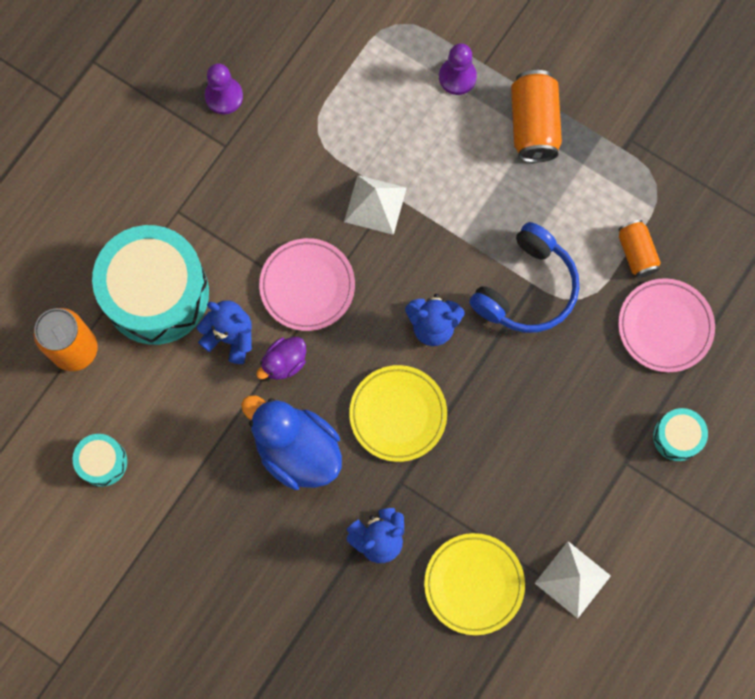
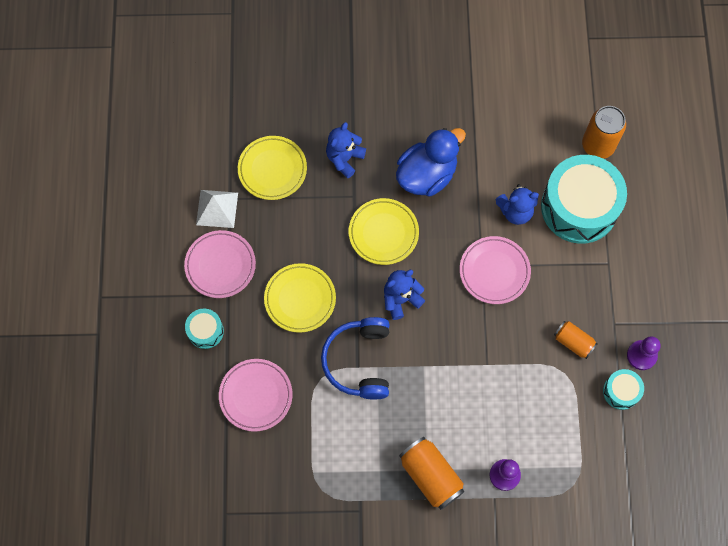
camera: 145 degrees right, 5 degrees down
turquoise drum [73,434,127,487] -> turquoise drum moved to [603,369,644,410]
blue duck [241,395,342,490] -> blue duck turned 45 degrees counterclockwise [396,128,466,196]
purple duck [256,337,306,380] -> none
white pyramid [344,175,407,235] -> none
orange can [618,220,661,278] -> orange can moved to [554,321,597,359]
none -> pink plate [184,230,256,298]
none -> yellow plate [264,263,336,333]

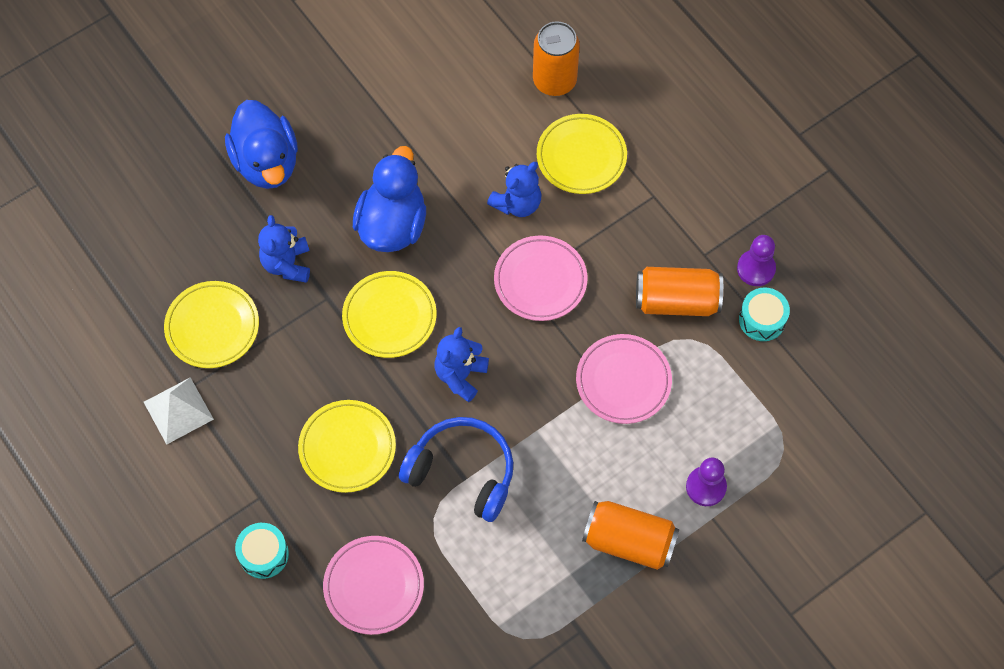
camera: 35 degrees left, 5 degrees down
pink plate [184,230,256,298] -> pink plate moved to [576,334,672,424]
blue headphones [321,317,390,399] -> blue headphones turned 150 degrees clockwise [399,417,513,522]
turquoise drum [541,155,627,244] -> yellow plate [537,114,627,194]
orange can [554,321,597,359] -> orange can [636,267,723,316], size x1.61
none -> blue duck [225,100,298,189]

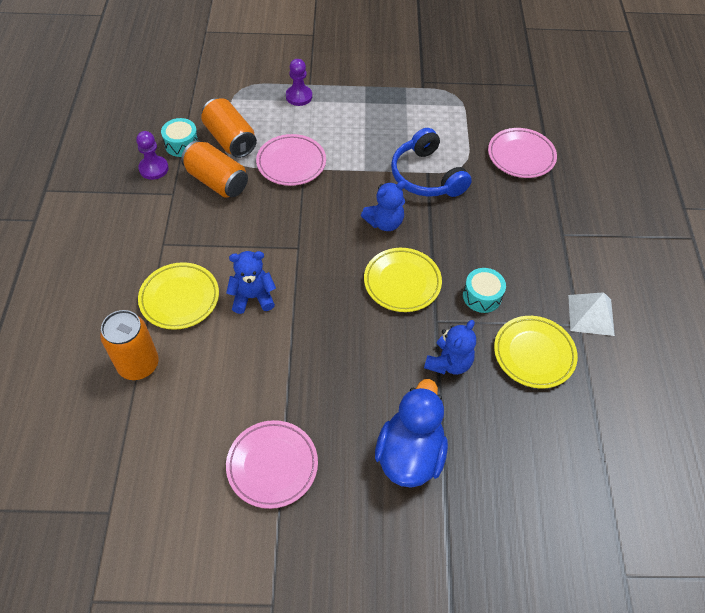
camera: 145 degrees left, 10 degrees down
turquoise drum [235,523,289,579] -> turquoise drum moved to [463,268,506,313]
yellow plate [298,400,396,493] -> none
blue duck [353,146,426,252] -> none
pink plate [494,235,587,321] -> pink plate moved to [226,420,318,509]
orange can [582,501,680,570] -> orange can moved to [201,98,257,158]

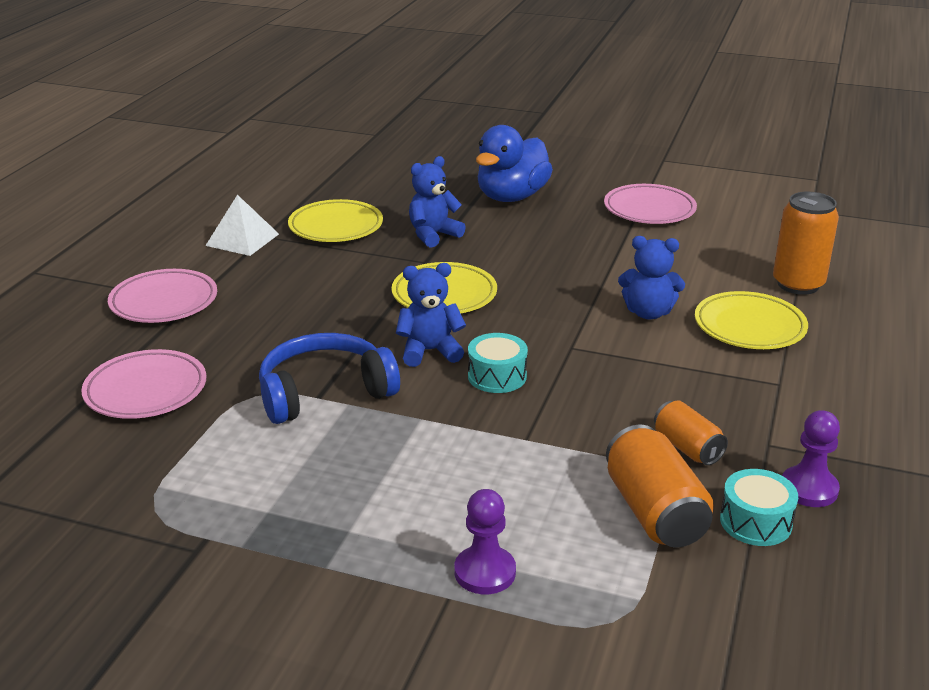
camera: 160 degrees left, 25 degrees down
orange can [181,140,248,198] -> orange can [654,400,728,465], size x0.62
pink plate [256,134,326,186] -> pink plate moved to [108,269,217,323]
blue headphones [391,128,472,197] -> blue headphones turned 105 degrees counterclockwise [259,333,400,424]
turquoise drum [463,268,506,313] -> turquoise drum moved to [468,333,528,393]

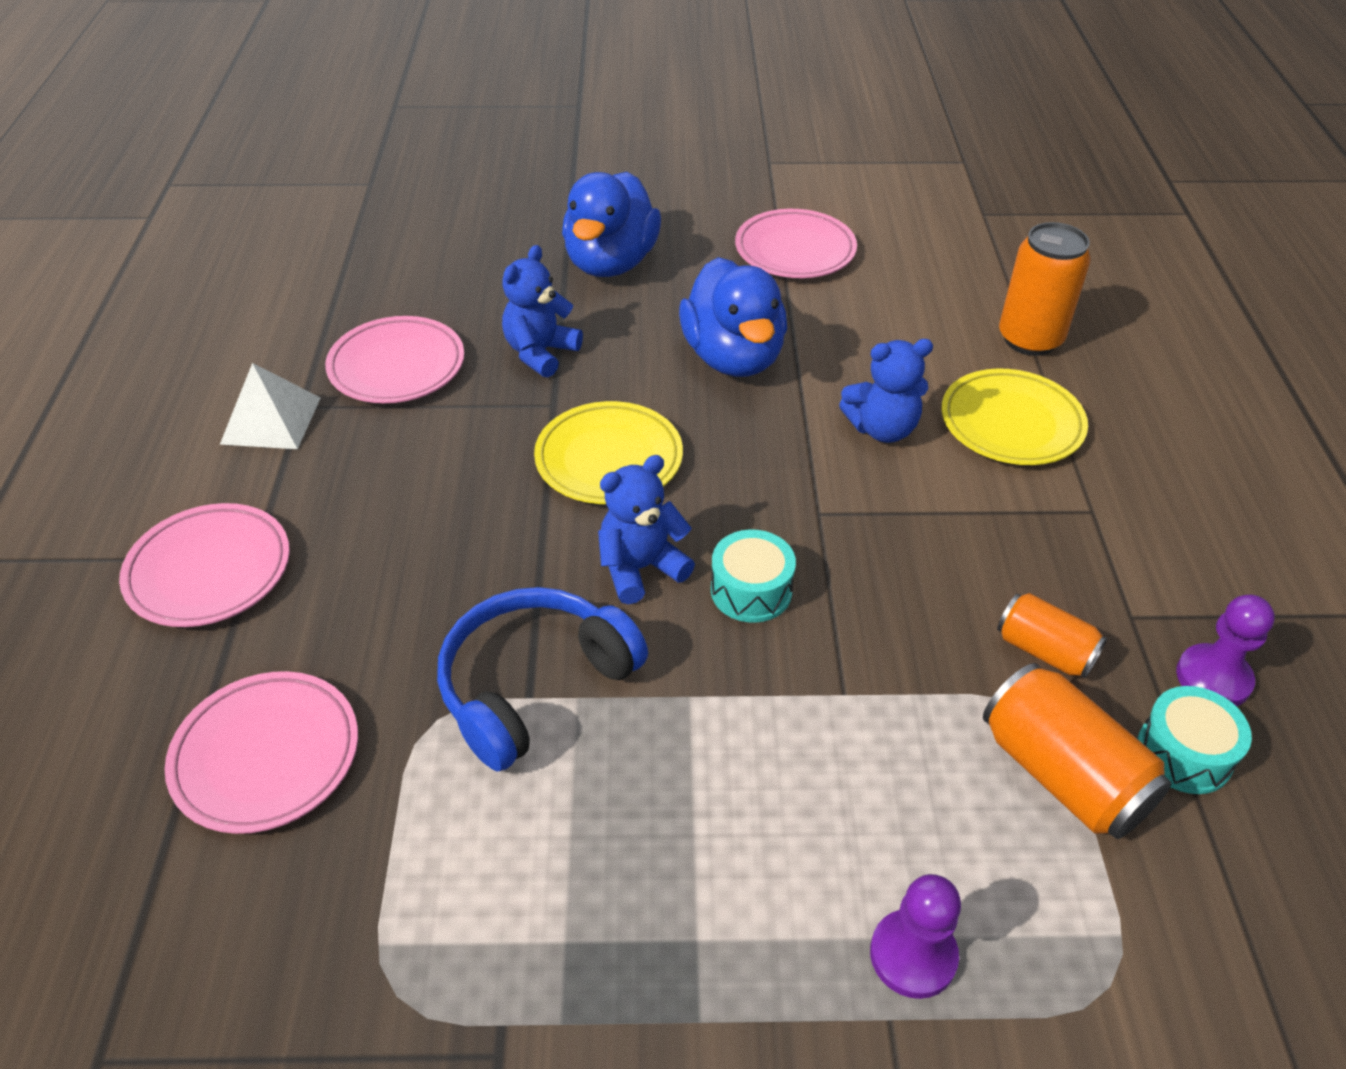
camera: 20 degrees left, 15 degrees up
yellow plate [288,199,383,242] -> pink plate [325,316,464,403]
none -> blue duck [679,257,787,377]

